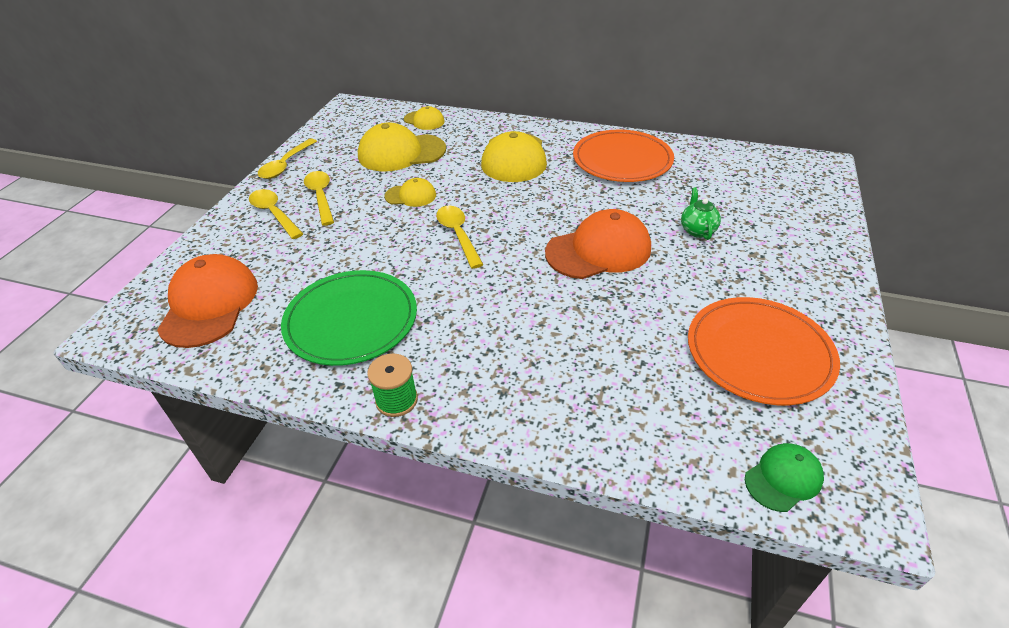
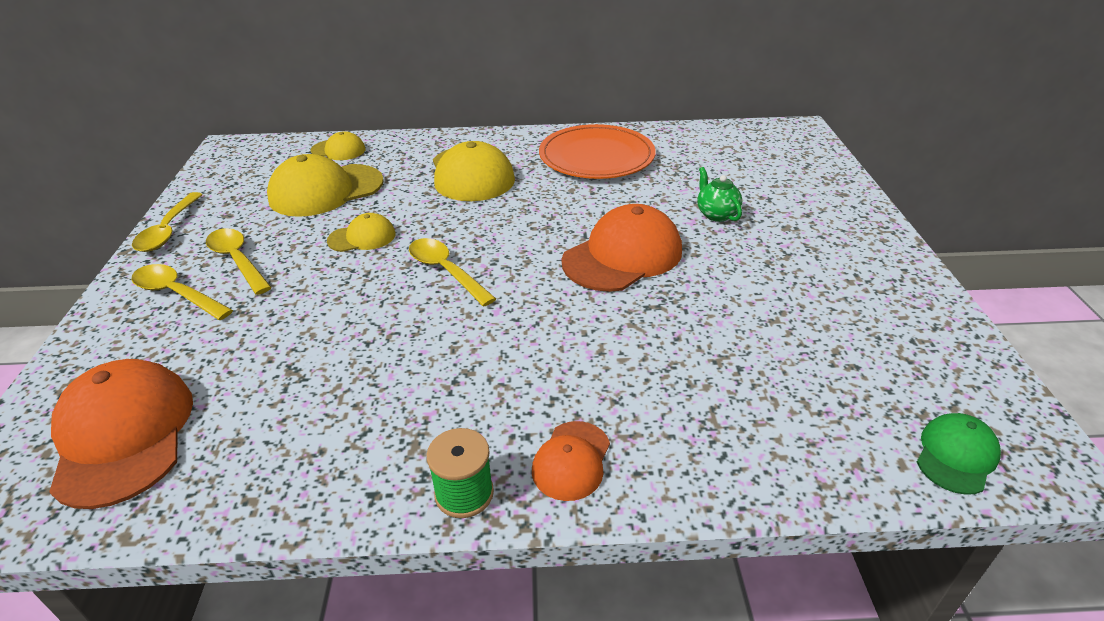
camera: 20 degrees left, 5 degrees down
green plate [281,270,417,366] -> none
orange plate [688,297,840,405] -> none
none -> orange cap [532,421,610,501]

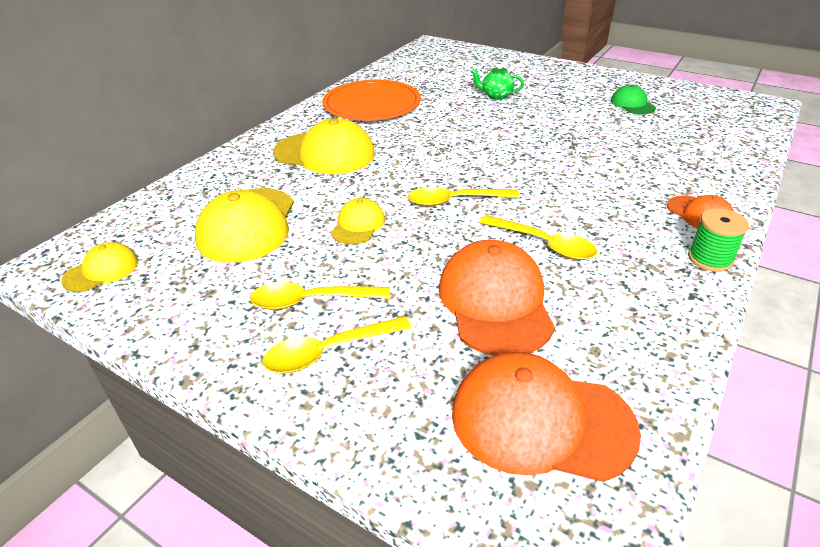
camera: 55 degrees left, 0 degrees up
yellow spoon [132,192,203,252] -> yellow spoon moved to [479,215,597,260]
yellow cap [311,131,366,160] -> yellow cap moved to [61,242,138,292]
orange cap [562,204,682,292] -> orange cap moved to [439,240,555,356]
green cap [917,413,1001,495] -> green cap moved to [611,84,656,114]

